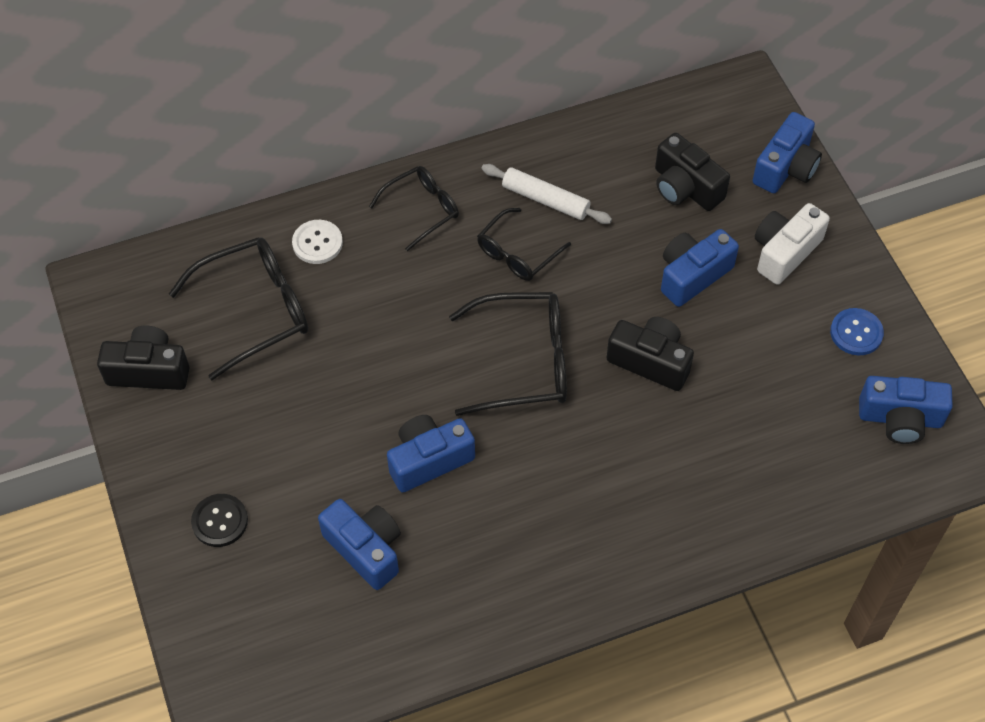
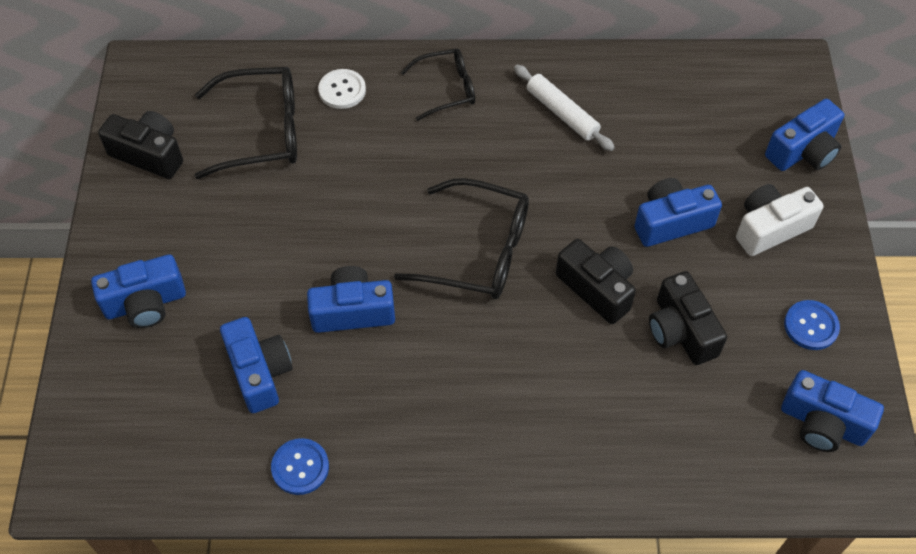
camera: 20 degrees right, 0 degrees up
black button [191,494,248,547] -> blue camera [91,254,186,328]
black glasses [477,208,571,281] -> none
black camera [655,133,730,211] -> black camera moved to [649,271,727,365]
none -> blue button [271,438,329,495]

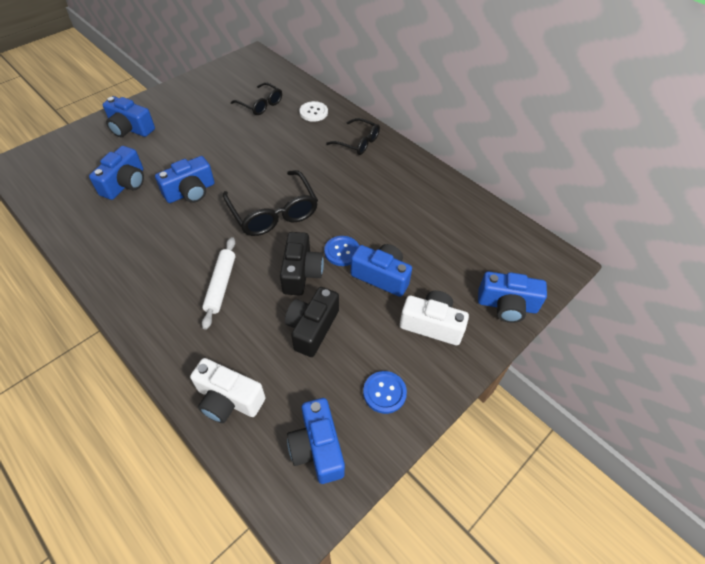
camera: 45 degrees right, 5 degrees down
black camera [98,111,183,179] -> none
black glasses [195,67,297,179] -> black glasses [231,82,282,115], size x0.62
blue button [271,438,329,495] -> blue button moved to [324,236,359,266]
blue camera [307,266,395,333] -> blue camera turned 105 degrees clockwise [155,156,215,203]
white rolling pin [514,65,615,151] -> white rolling pin moved to [202,237,235,330]
none -> white camera [190,358,265,423]

